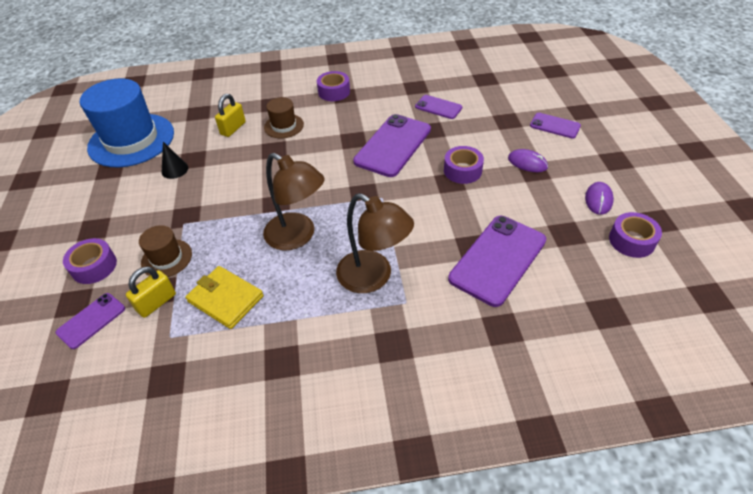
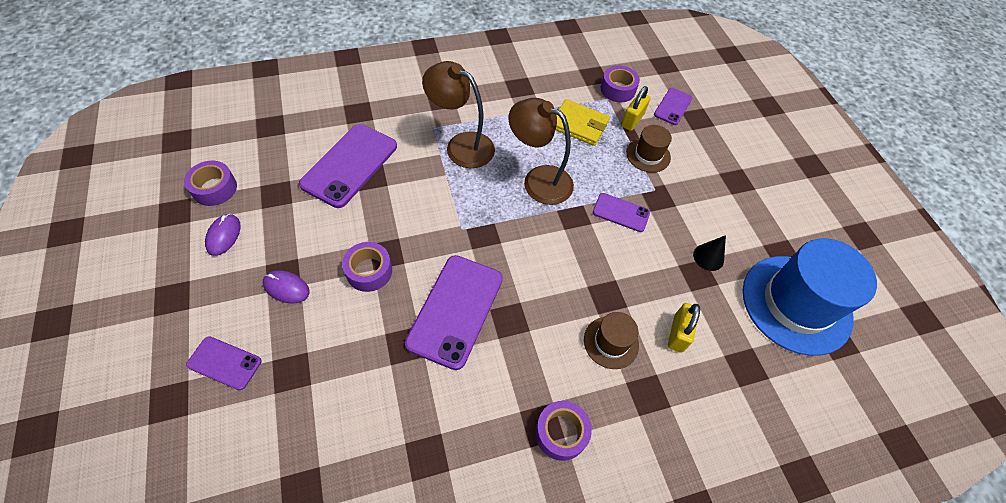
camera: 165 degrees right, 10 degrees up
purple tape [63,238,117,284] -> purple tape moved to [601,66,640,102]
purple phone [415,95,462,119] -> purple phone moved to [593,193,650,232]

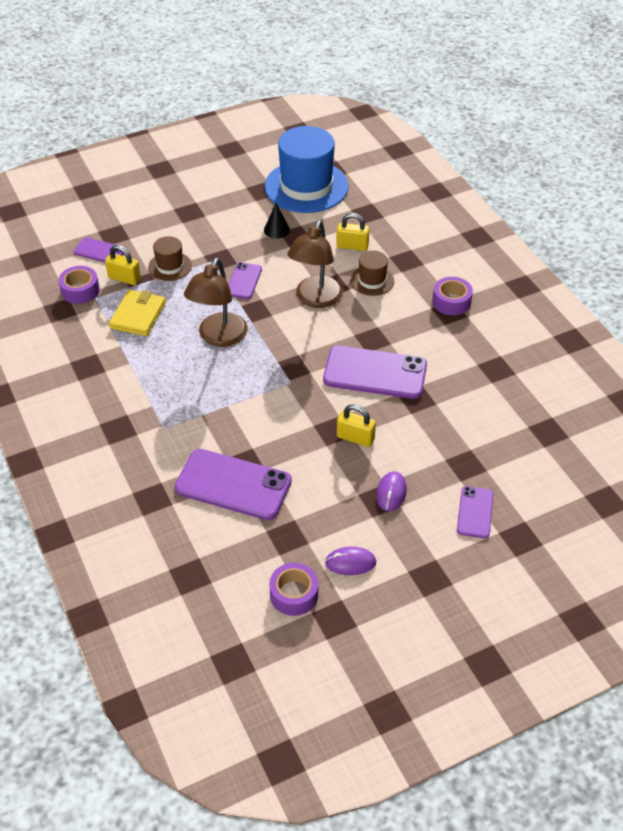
camera: 95 degrees left, 10 degrees down
purple tape [342,242,392,292] -> yellow padlock [337,404,376,447]
brown lamp [422,61,495,168] -> brown lamp moved to [287,220,343,308]

